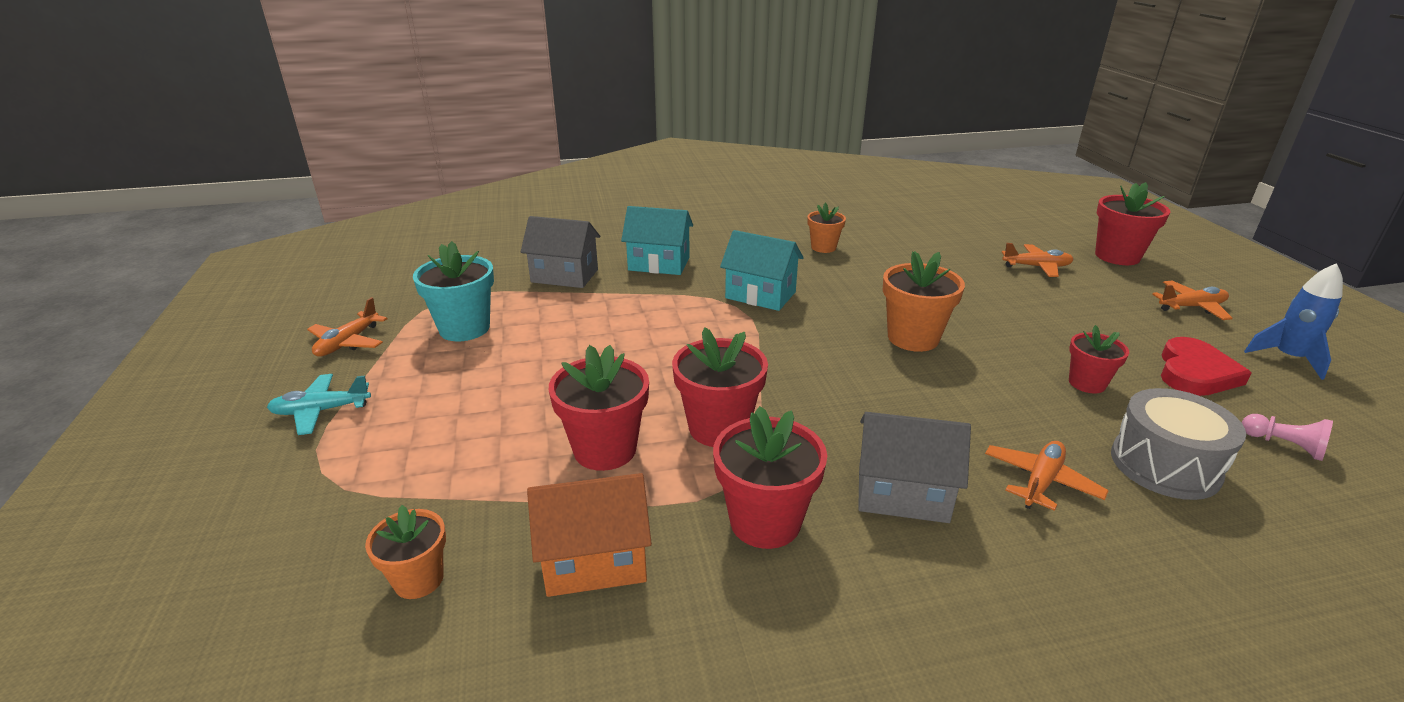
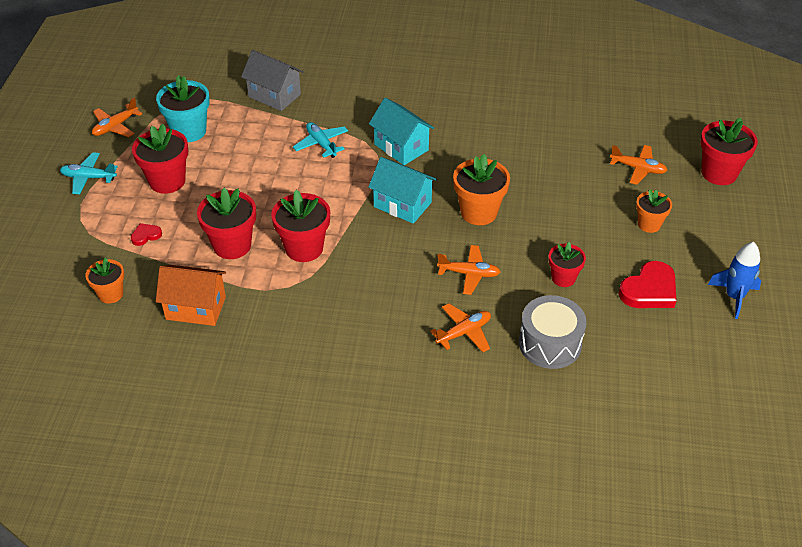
camera: 20 degrees right, 15 degrees up
turquoise house [621,206,693,275] -> turquoise house moved to [368,157,437,224]
red flower pot [713,406,827,549] -> red flower pot moved to [132,124,188,194]
orange flower pot [807,203,846,253] -> orange flower pot moved to [636,189,672,233]
grey house [858,412,971,523] -> none
orange plane [1152,281,1233,320] -> orange plane moved to [437,245,500,295]
pink pawn [1242,414,1333,461] -> none
none -> red heart [131,223,162,246]
none -> turquoise plane [293,122,348,158]

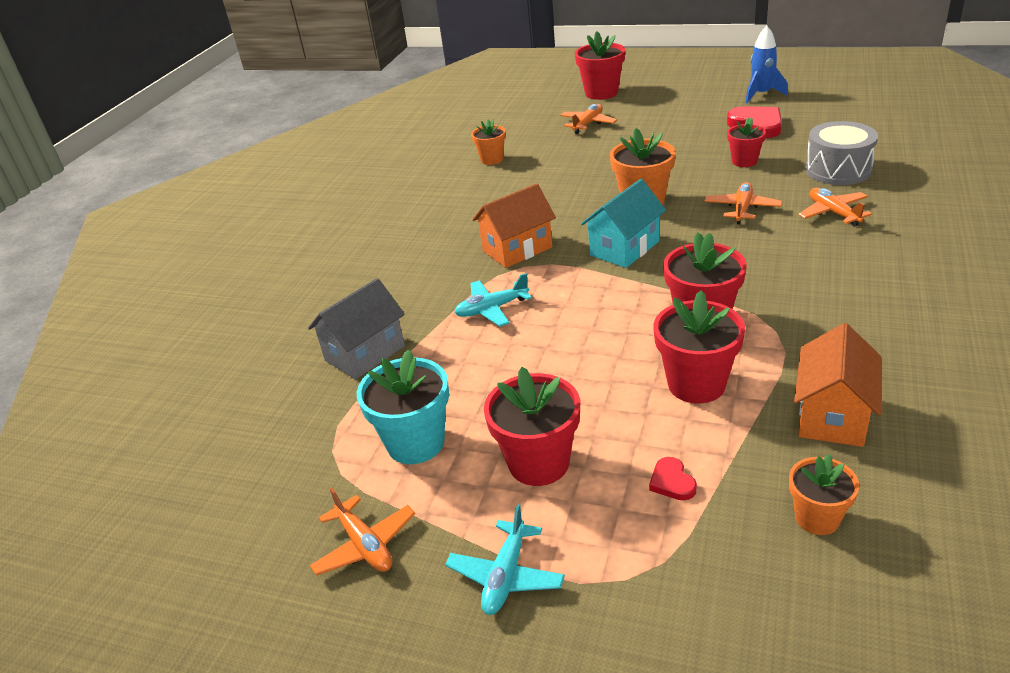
camera: 75 degrees left, 10 degrees down
turquoise house [369,98,434,165] -> orange house [472,184,556,268]
orange flower pot [636,189,672,233] -> orange flower pot moved to [471,119,506,165]

